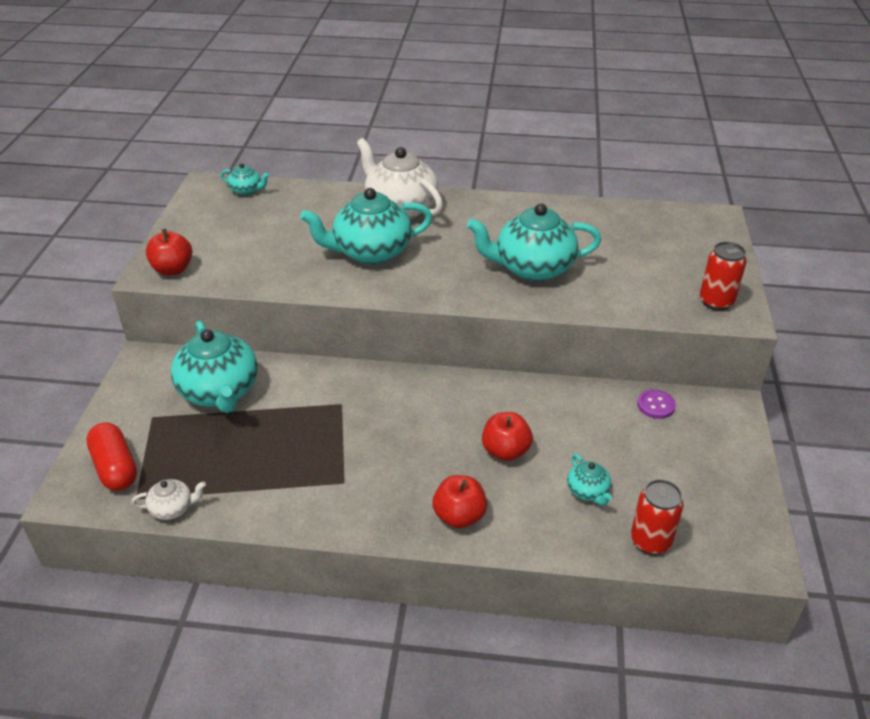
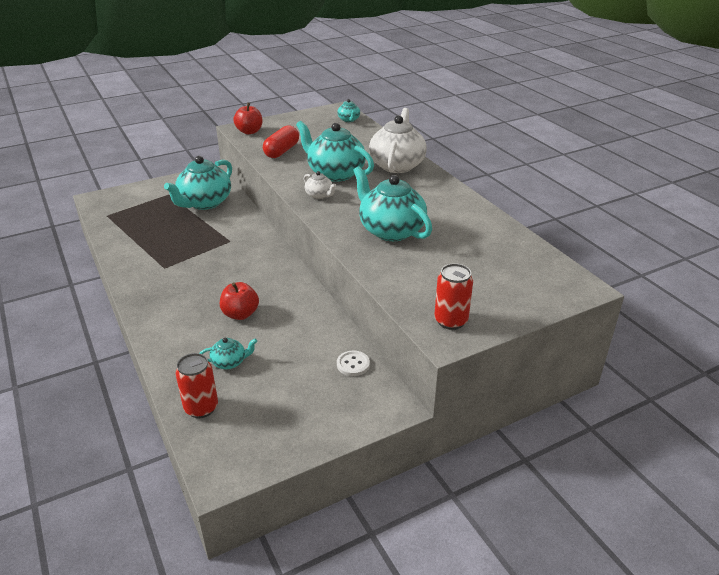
camera: 55 degrees right, 5 degrees down
red capsule [86,423,137,491] -> red capsule moved to [263,125,299,158]
white teapot [132,479,206,520] -> white teapot moved to [304,171,336,199]
red apple [432,475,487,529] -> none
turquoise teapot [567,453,612,506] -> turquoise teapot turned 135 degrees counterclockwise [199,338,257,369]
purple button [637,390,676,419] -> white button [337,350,370,376]

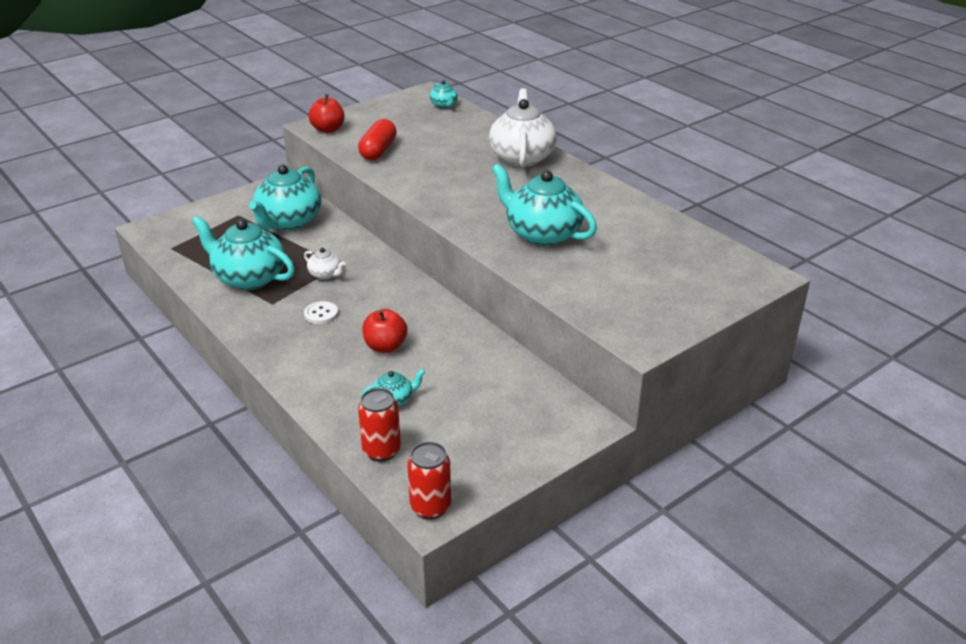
camera: 10 degrees left, 0 degrees up
turquoise teapot [296,121,374,182] -> turquoise teapot moved to [192,216,295,290]
white teapot [304,171,336,199] -> white teapot moved to [304,248,346,280]
white button [337,350,370,376] -> white button moved to [304,301,338,324]
red can [434,263,473,330] -> red can moved to [407,442,451,519]

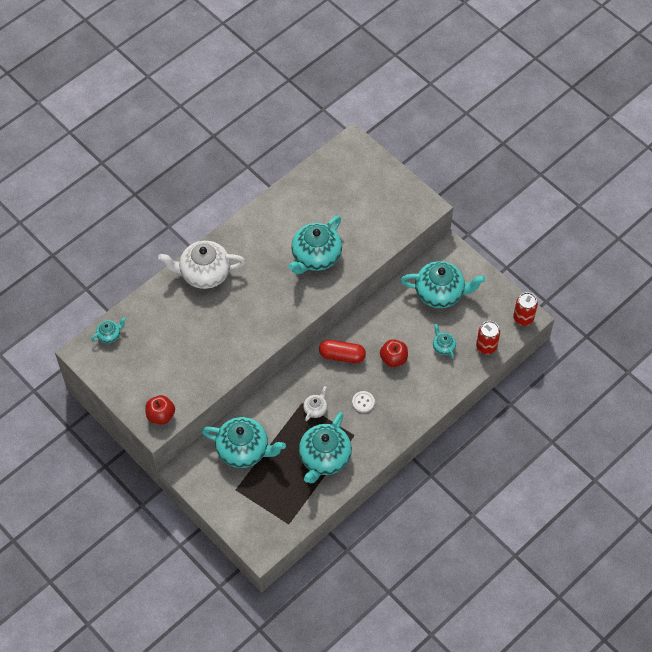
camera: 95 degrees left, 25 degrees up
red capsule [358,119,397,160] -> red capsule moved to [319,340,366,363]
none -> turquoise teapot [401,261,486,308]

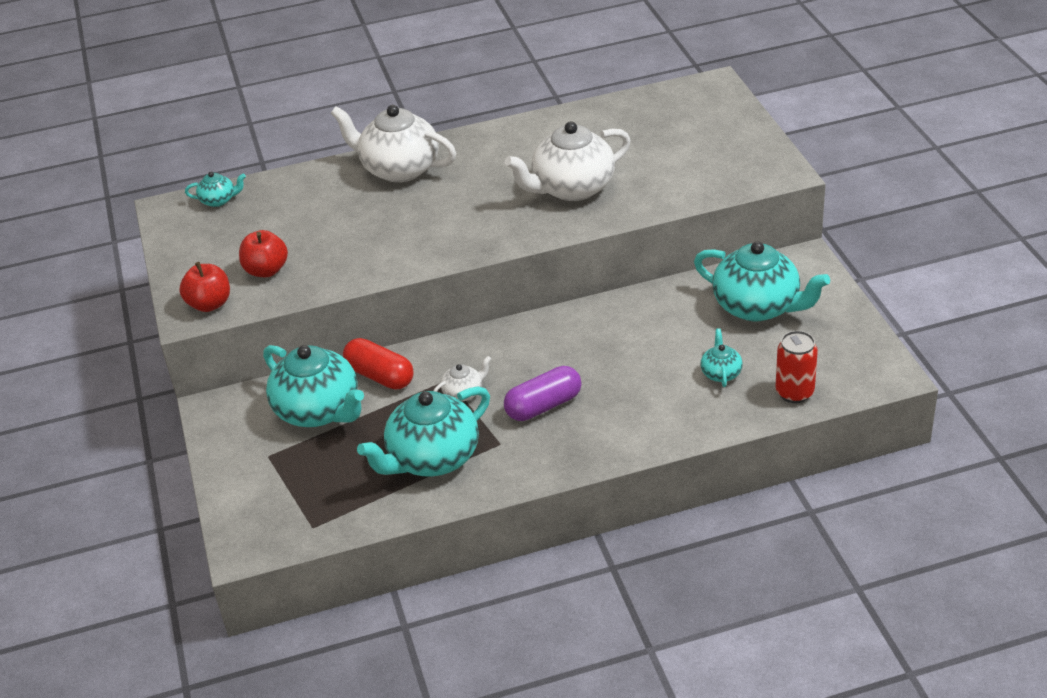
camera: 30 degrees right, 20 degrees down
turquoise teapot [288,215,342,275] -> white teapot [505,121,631,201]
red capsule [319,340,366,363] -> red capsule moved to [343,338,414,390]
white button [352,391,375,413] -> purple capsule [504,366,581,421]
red apple [380,339,408,367] -> red apple moved to [239,230,288,277]
red can [513,292,538,326] -> none

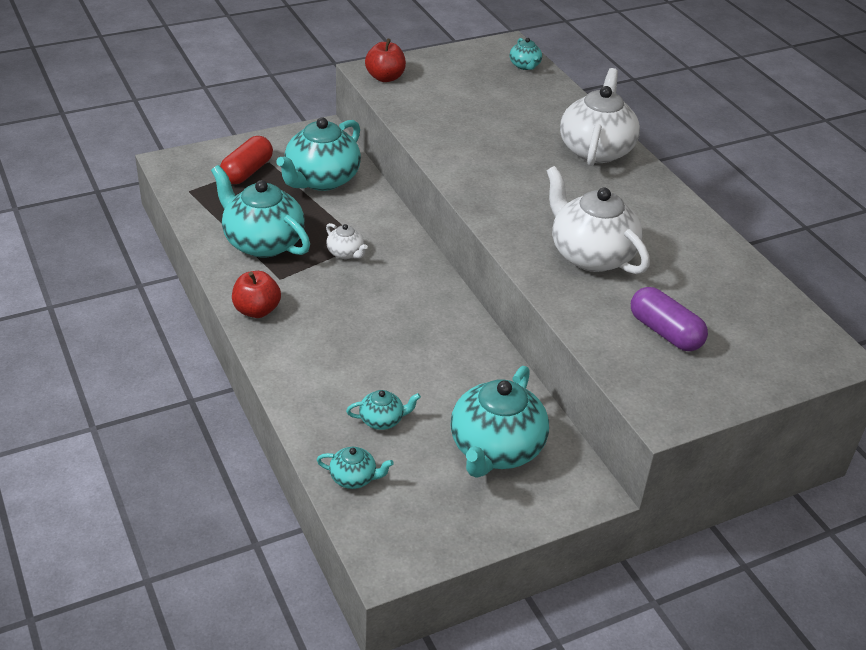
camera: 75 degrees right, 0 degrees up
red apple [239,230,288,277] -> red apple moved to [232,271,281,318]
red capsule [343,338,414,390] -> red capsule moved to [220,136,273,184]
purple capsule [504,366,581,421] -> purple capsule moved to [631,287,708,351]
red can [775,331,818,403] -> turquoise teapot [317,447,394,489]

